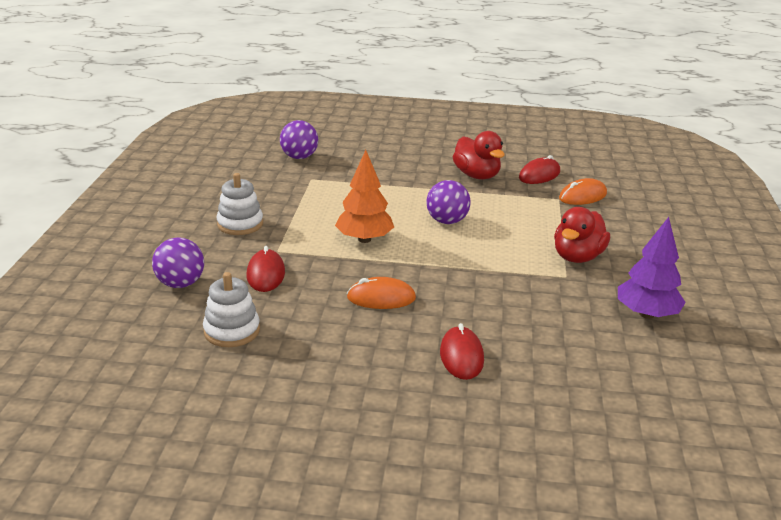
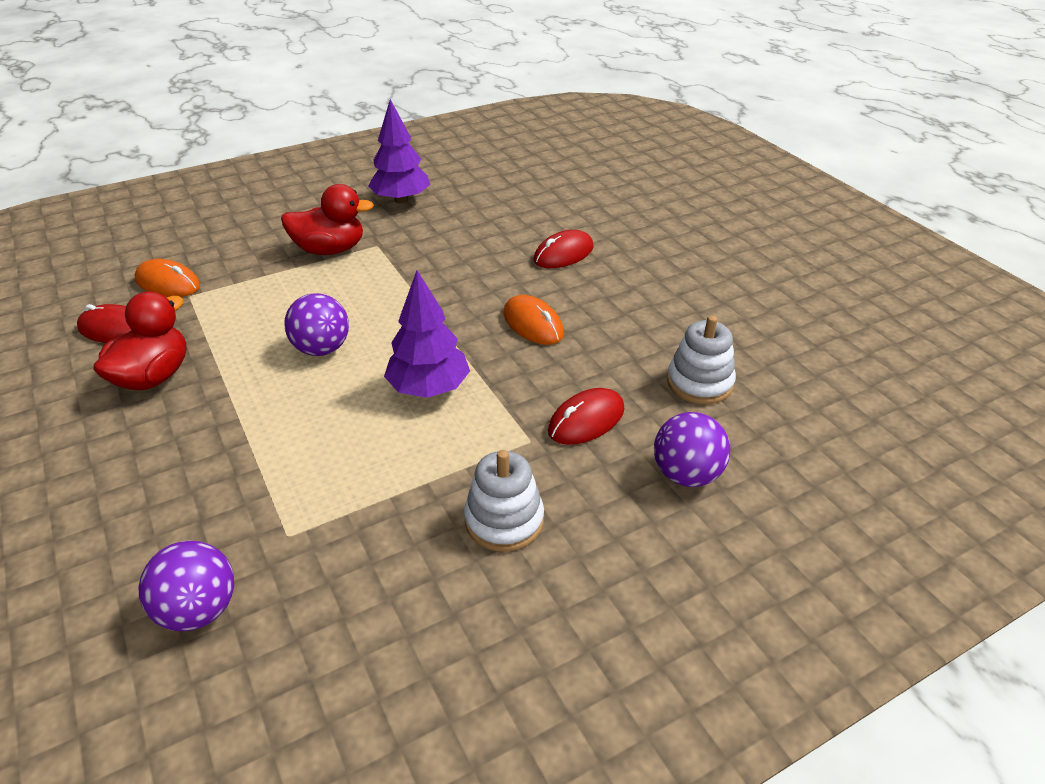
camera: 125 degrees left, 10 degrees up
orange tree [335,150,394,243] -> purple tree [384,270,470,398]

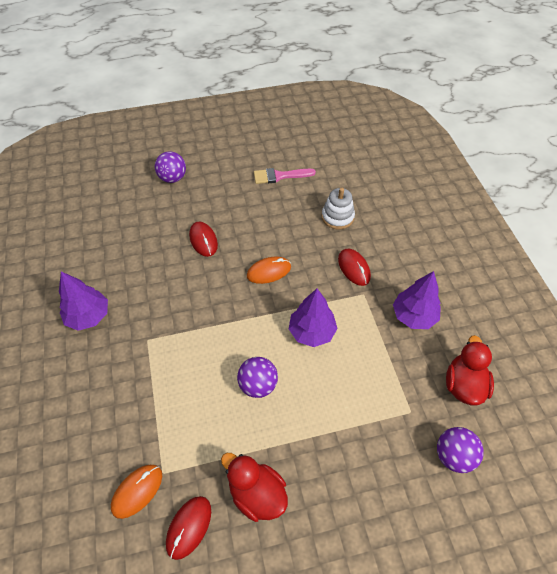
camera: 75 degrees left, 15 degrees up
red duck [281,184,374,255] -> red duck moved to [446,335,494,406]
white stacking toy [464,450,544,552] -> purple tree [393,271,441,329]
purple ball [654,412,730,487] -> purple ball moved to [155,151,186,183]
none -> pink brush [254,168,316,184]

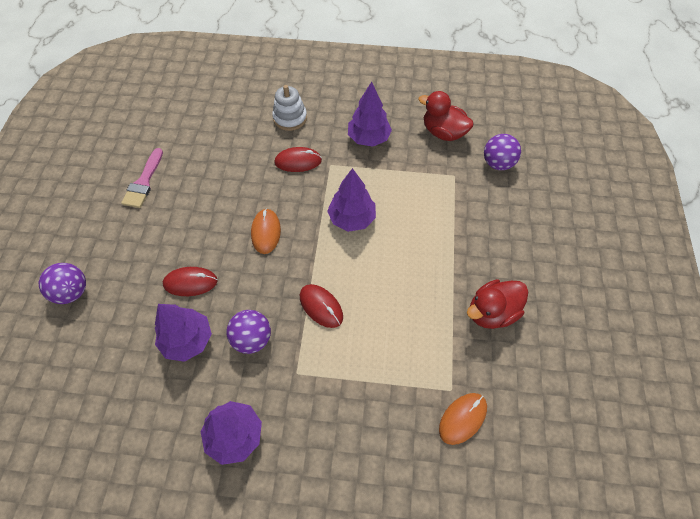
camera: 70 degrees left, 5 degrees up
orange mouse [111,465,162,519] -> orange mouse turned 75 degrees clockwise [439,393,487,445]
red mouse [166,496,211,560] -> red mouse moved to [300,284,343,328]
purple ball [237,357,278,398] -> purple ball moved to [226,310,271,354]
white stacking toy [322,188,355,229] -> white stacking toy moved to [272,85,307,131]
none -> purple tree [155,304,212,362]

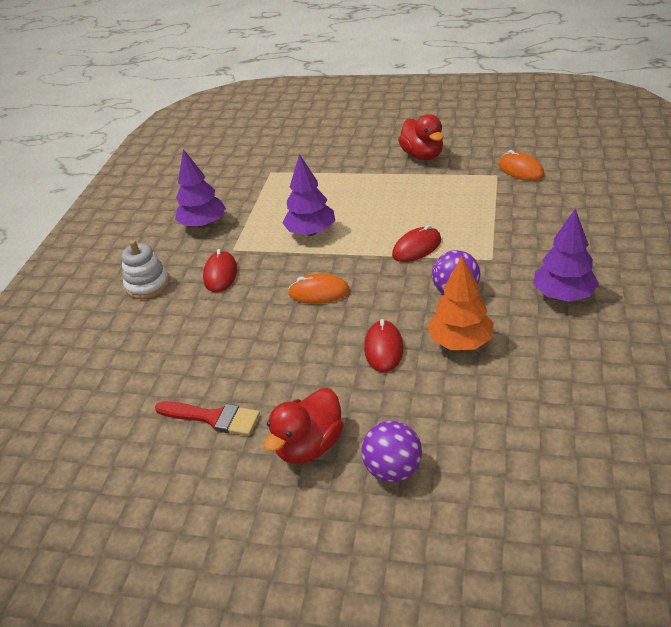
camera: 80 degrees left, 20 degrees down
pink brush [121,148,163,208] -> red brush [155,401,260,436]
purple tree [155,304,212,362] -> orange tree [427,256,494,350]
red duck [418,91,474,141] -> red duck moved to [264,388,344,464]
purple ball [484,134,521,170] -> none

